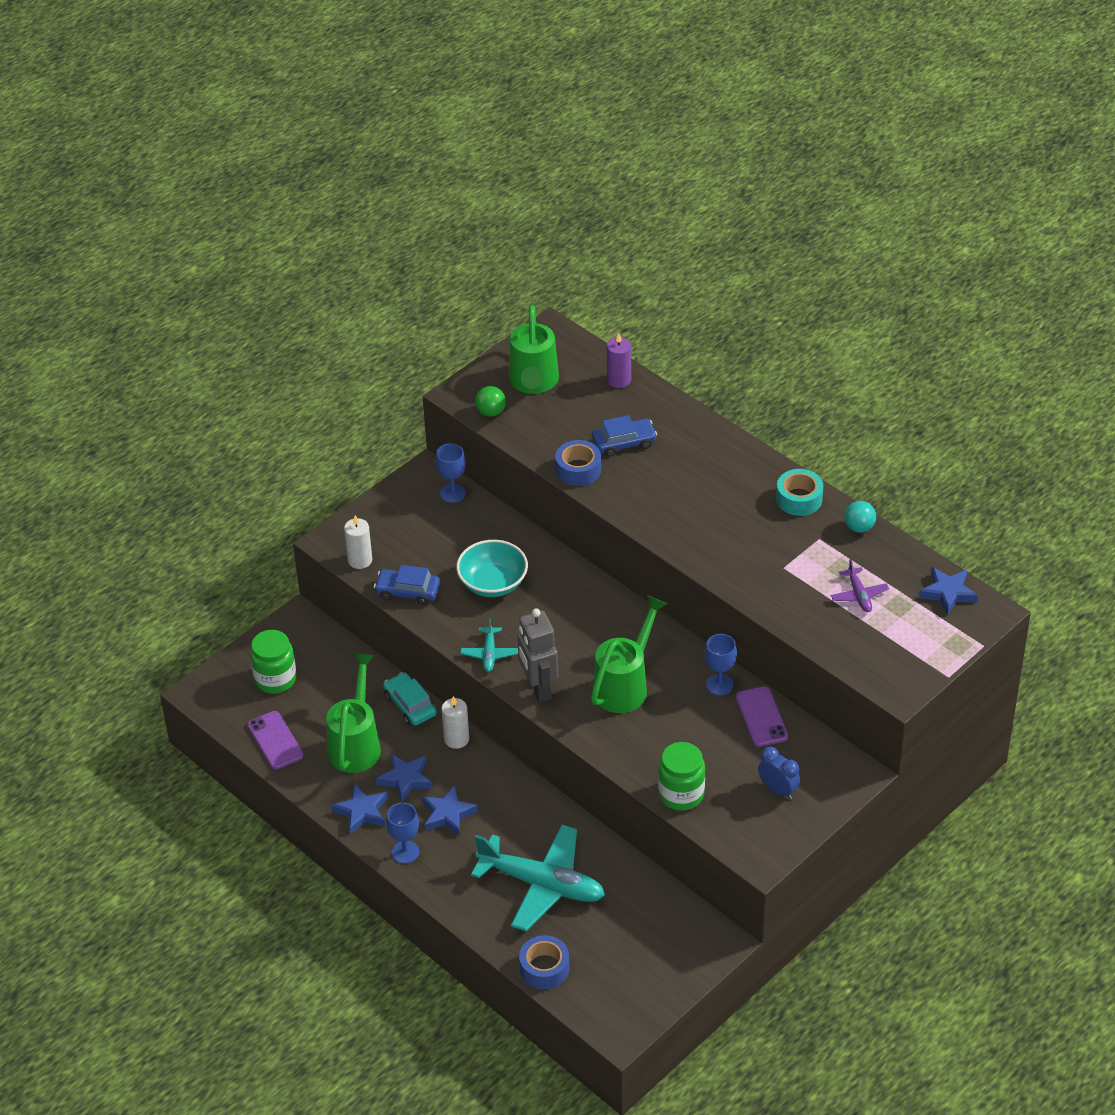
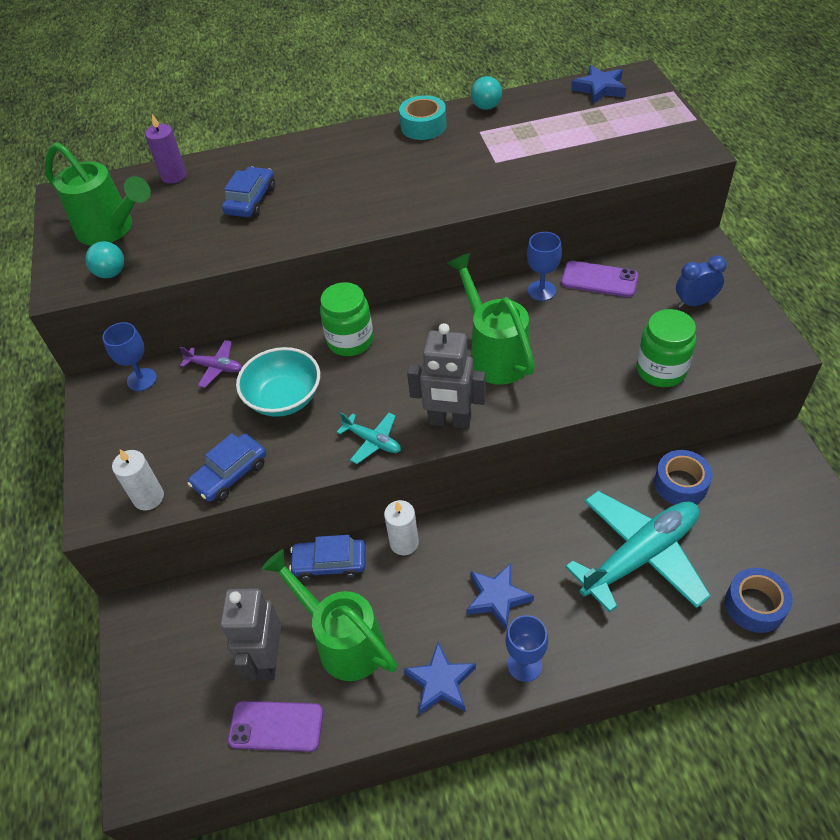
camera: 55 degrees left, 5 degrees up
green jar [250,630,296,694] -> green jar moved to [320,282,373,356]
blue star [376,753,433,803] -> none
turquoise car [383,672,436,726] -> blue car [289,535,366,581]
green ball [475,386,506,417] -> turquoise ball [85,241,124,278]
blue tape [555,440,601,486] -> blue tape moved to [654,450,713,505]
purple plane [831,559,889,612] -> purple plane moved to [179,340,242,388]
none -> grey robot [220,588,281,681]

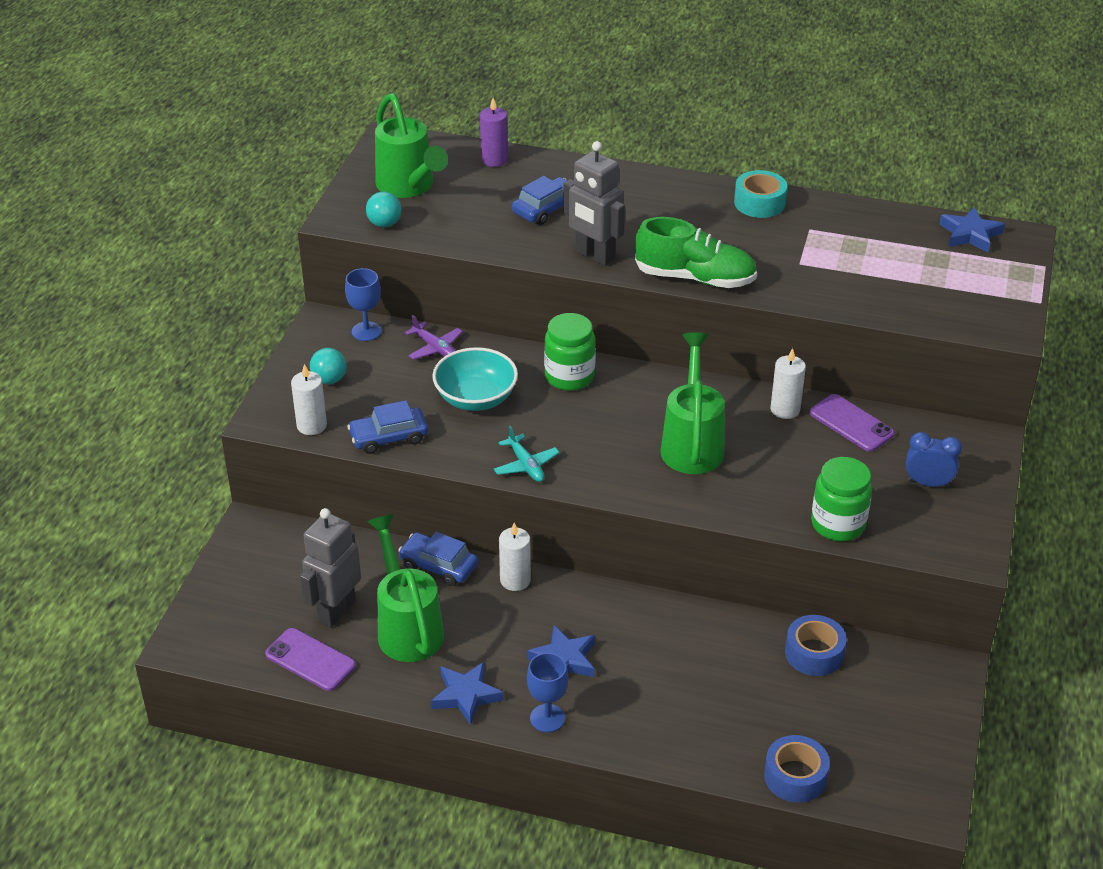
camera: 25 degrees right, 10 degrees down
grey robot [407,323,486,429] -> grey robot moved to [563,141,625,266]
turquoise ball [471,76,502,110] -> turquoise ball moved to [310,348,347,384]
blue goblet [527,232,562,301] -> white candle [770,348,806,419]
turquoise plane [565,491,711,613] -> none
none -> green shoe [635,217,757,288]

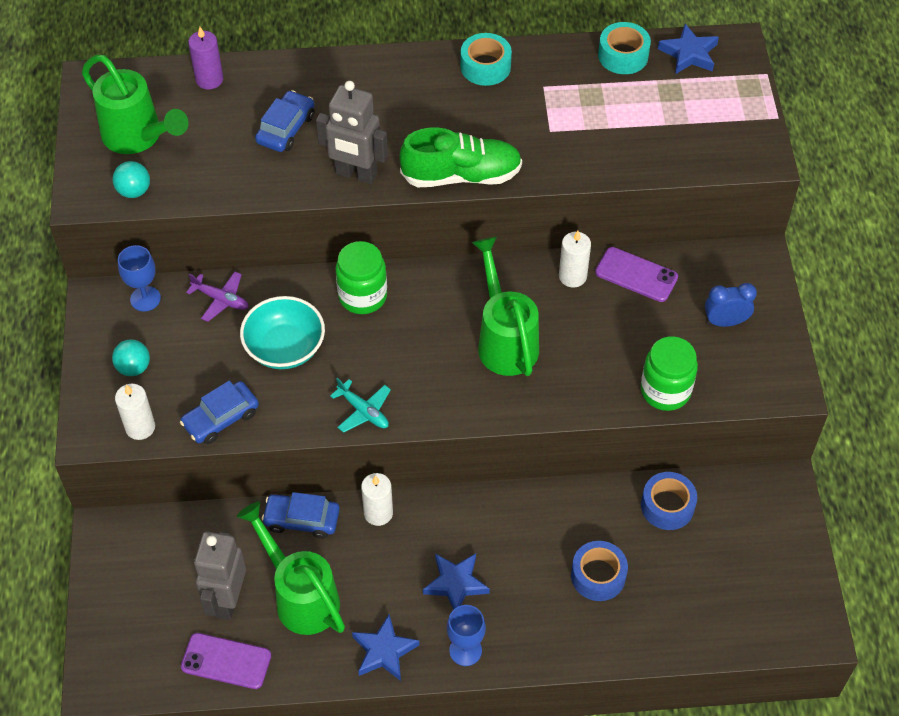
camera: 20 degrees left, 15 degrees up
blue tape [764,735,830,803] -> blue tape moved to [571,541,628,601]
none -> turquoise tape [598,22,651,74]

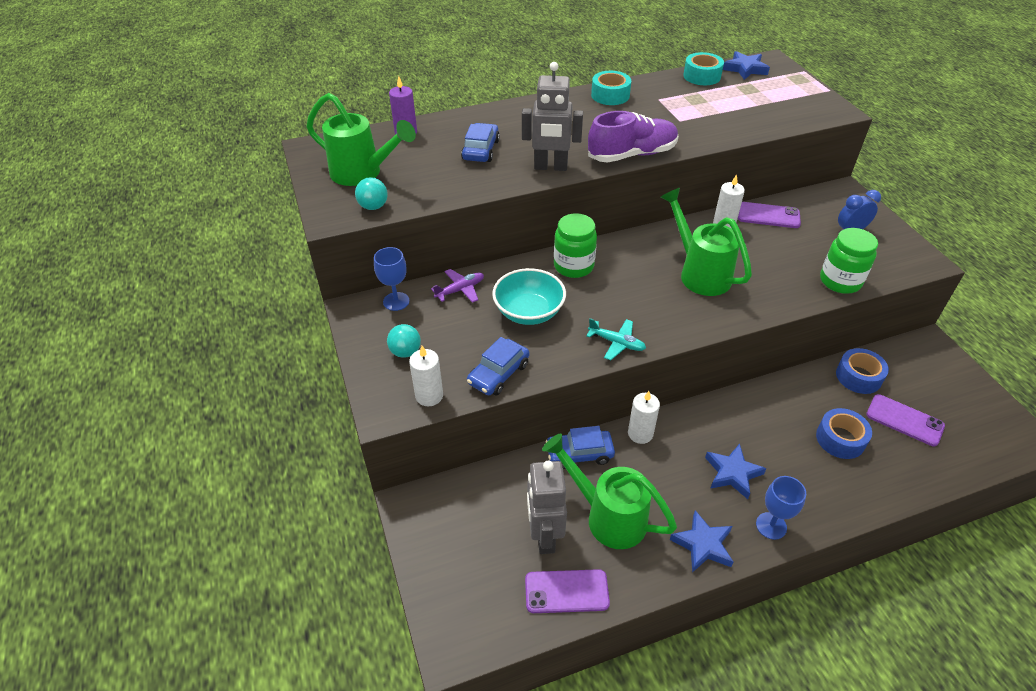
camera: 15 degrees left, 10 degrees down
purple plane [186,272,248,322] -> purple plane turned 45 degrees counterclockwise [431,269,484,303]
green shoe [399,127,522,187] -> purple shoe [588,111,678,162]
none -> purple phone [866,394,945,446]

